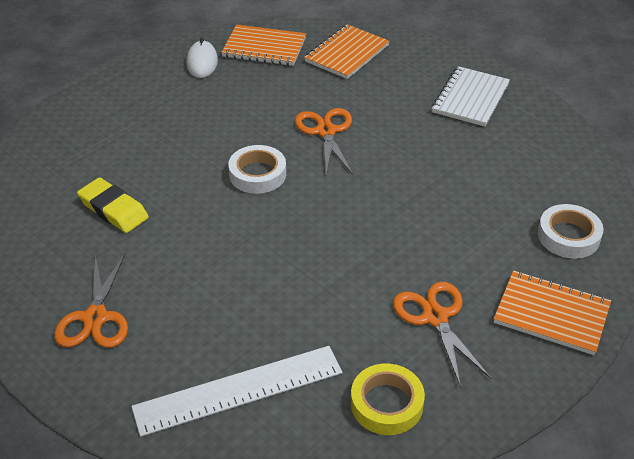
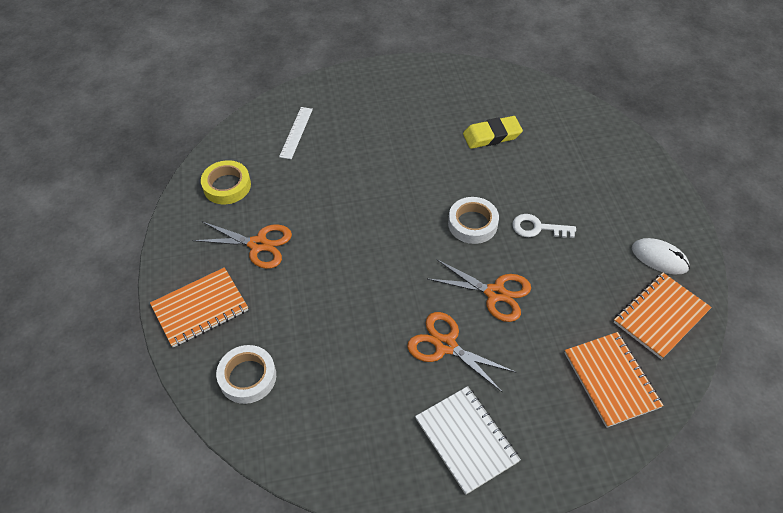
camera: 125 degrees right, 10 degrees up
orange scissors [54,254,128,348] -> orange scissors moved to [407,312,515,393]
white ruler [131,346,343,437] -> white ruler [279,107,313,159], size x0.55
none -> white key [512,214,576,238]

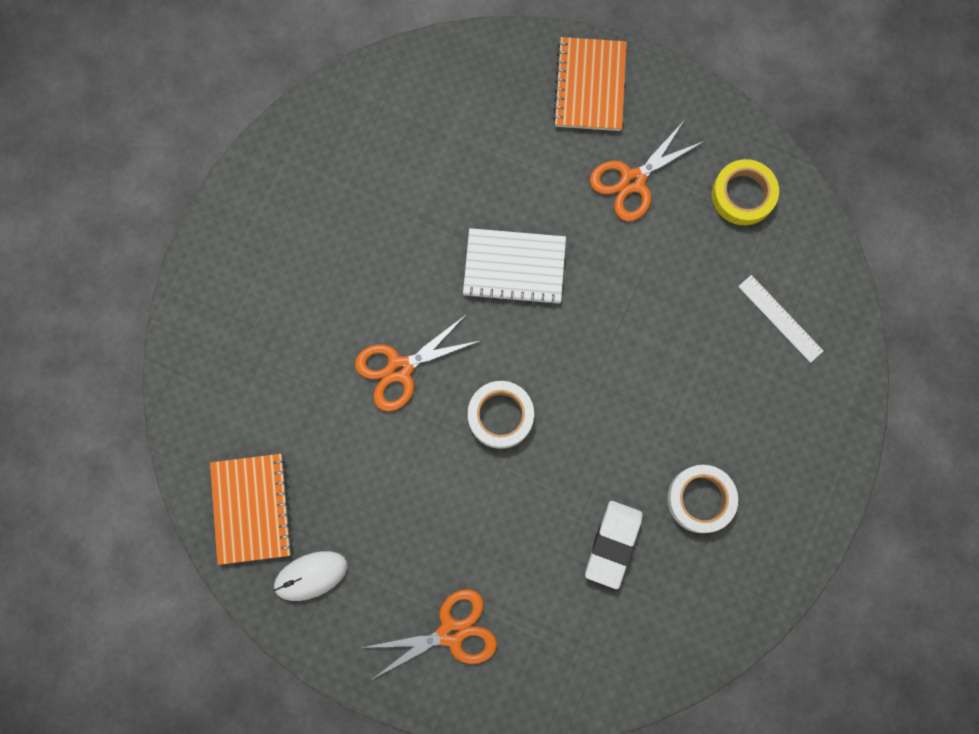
camera: 125 degrees right, 25 degrees up
white tape [216,345,276,404] -> white tape moved to [667,465,738,533]
orange scissors [407,312,515,393] -> orange scissors moved to [361,589,497,679]
white notebook [415,386,521,495] -> white notebook moved to [463,228,566,305]
yellow eraser [463,116,523,149] -> white eraser [585,501,642,589]
white key [512,214,576,238] -> none
orange notebook [565,332,664,428] -> none

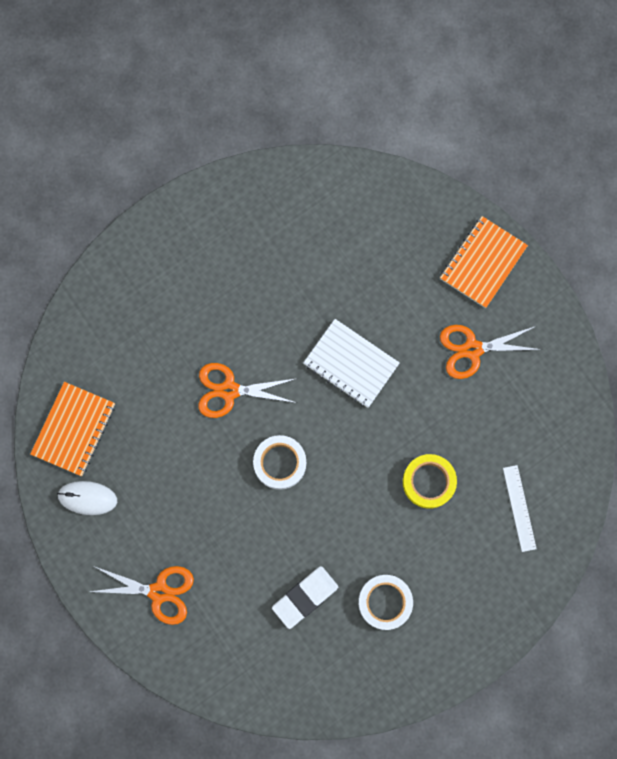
camera: 30 degrees right, 0 degrees up
yellow tape [712,159,779,225] -> yellow tape moved to [403,454,457,509]

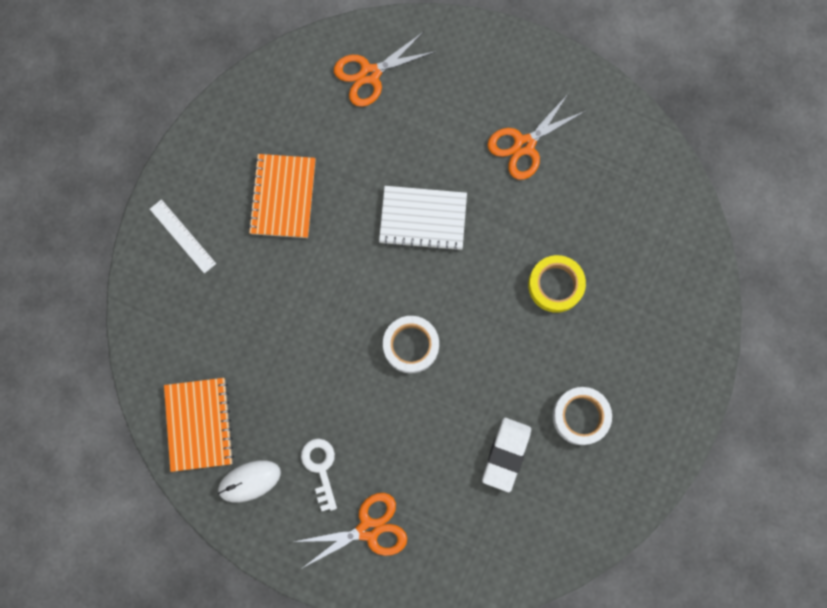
camera: 30 degrees left, 0 degrees up
orange scissors [198,363,298,418] -> orange scissors moved to [334,32,437,107]
orange notebook [440,216,528,308] -> orange notebook moved to [248,154,316,238]
white ruler [503,465,537,552] -> white ruler moved to [150,199,216,274]
none -> white key [301,439,337,511]

